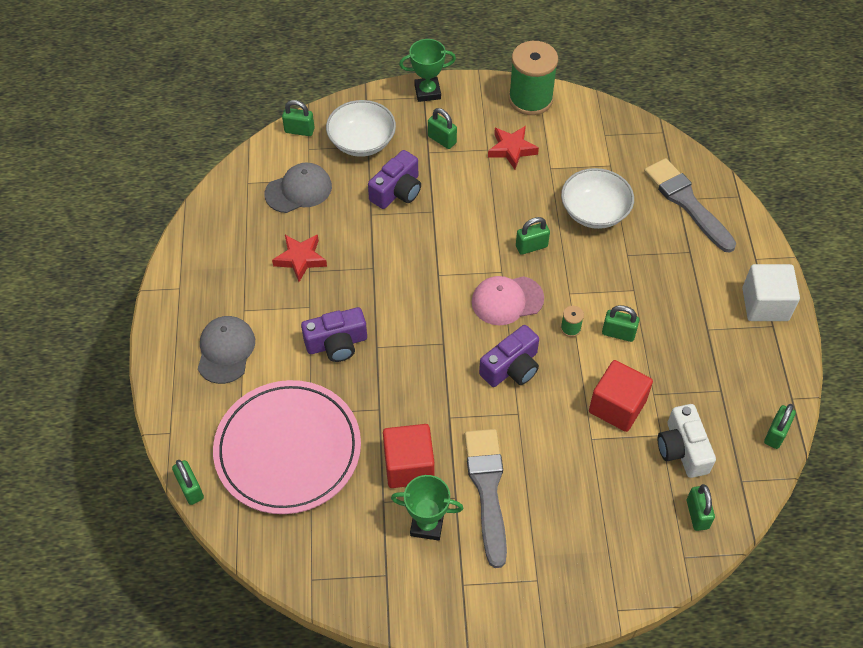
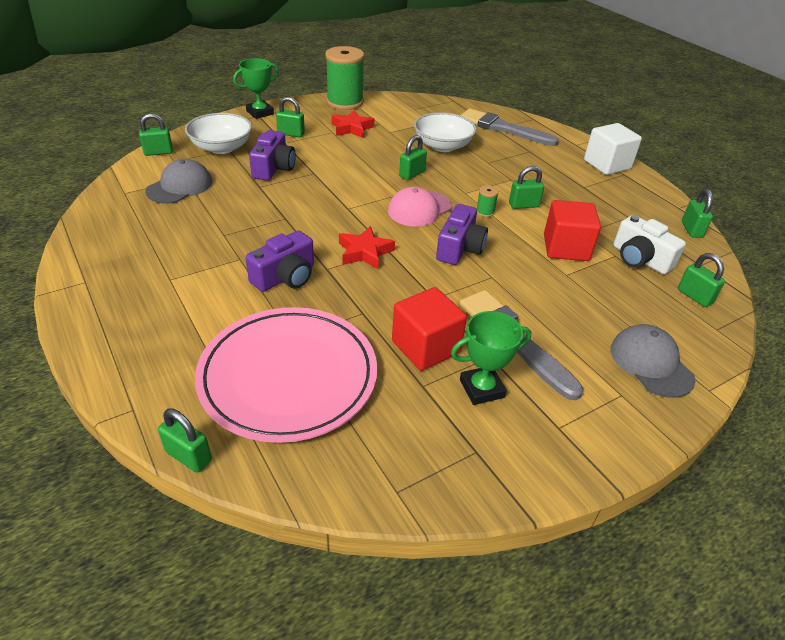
camera: 30 degrees left, 15 degrees down
grey cap [198,316,255,384] -> grey cap moved to [611,324,696,398]
red star [272,235,327,282] -> red star moved to [339,226,395,269]

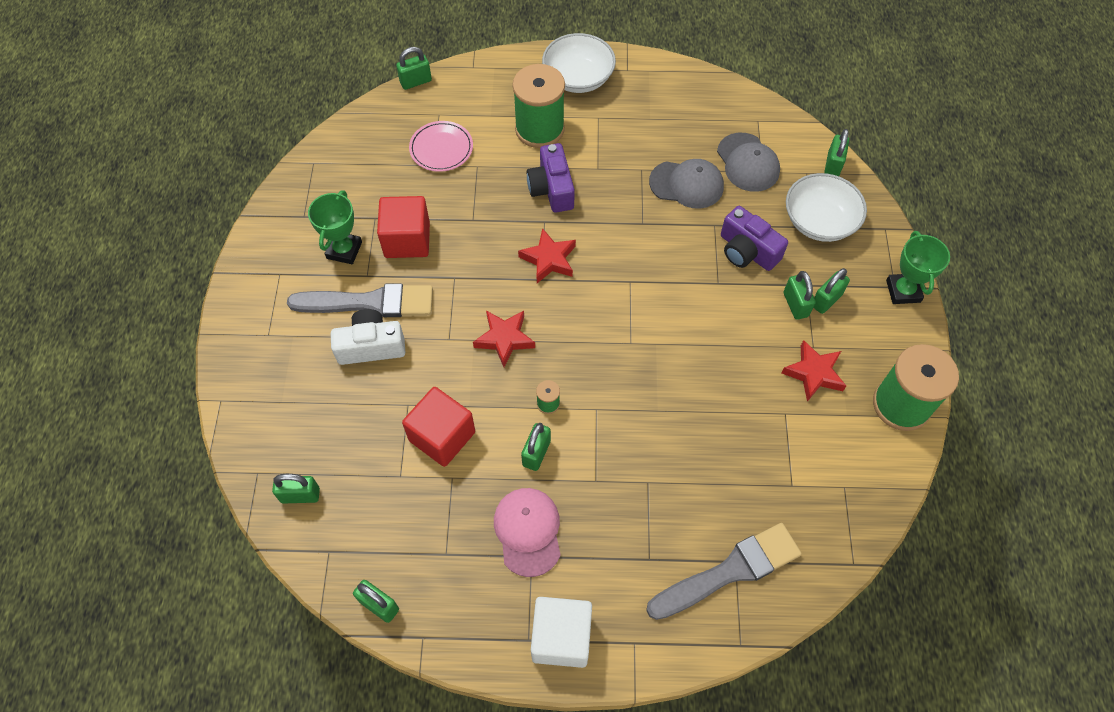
camera: 125 degrees right, 20 degrees up
pink plate [195,307,377,443] -> pink plate [409,121,473,172], size x0.47
pink cap [388,187,452,227] -> pink cap moved to [494,488,561,577]
green padlock [399,135,427,180] -> green padlock moved to [784,271,816,320]
white bowl [414,112,477,152] -> white bowl moved to [542,33,616,93]
purple camera [436,204,488,265] -> red star [473,311,535,367]
grey cap [611,324,696,398] -> grey cap moved to [649,159,724,209]
white camera [613,215,686,274] -> white camera moved to [331,309,405,365]
none -> green spool [512,64,565,148]

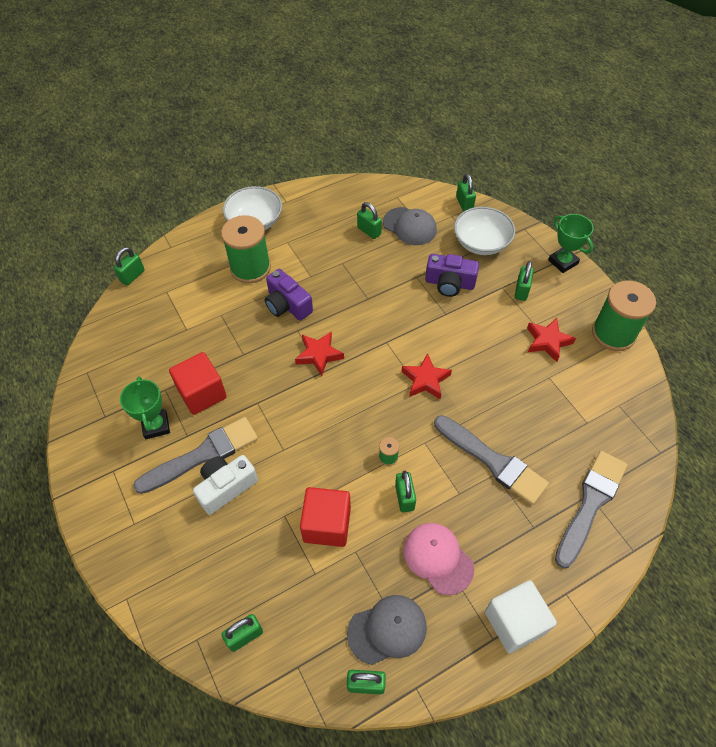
camera: 30 degrees left, 5 degrees down
pink plate [409,121,473,172] -> none
red star [473,311,535,367] -> red star moved to [401,353,452,400]
grey cap [649,159,724,209] -> grey cap moved to [347,595,427,665]
green padlock [784,271,816,320] -> green padlock moved to [357,202,382,239]
none -> grey brush [434,415,549,505]

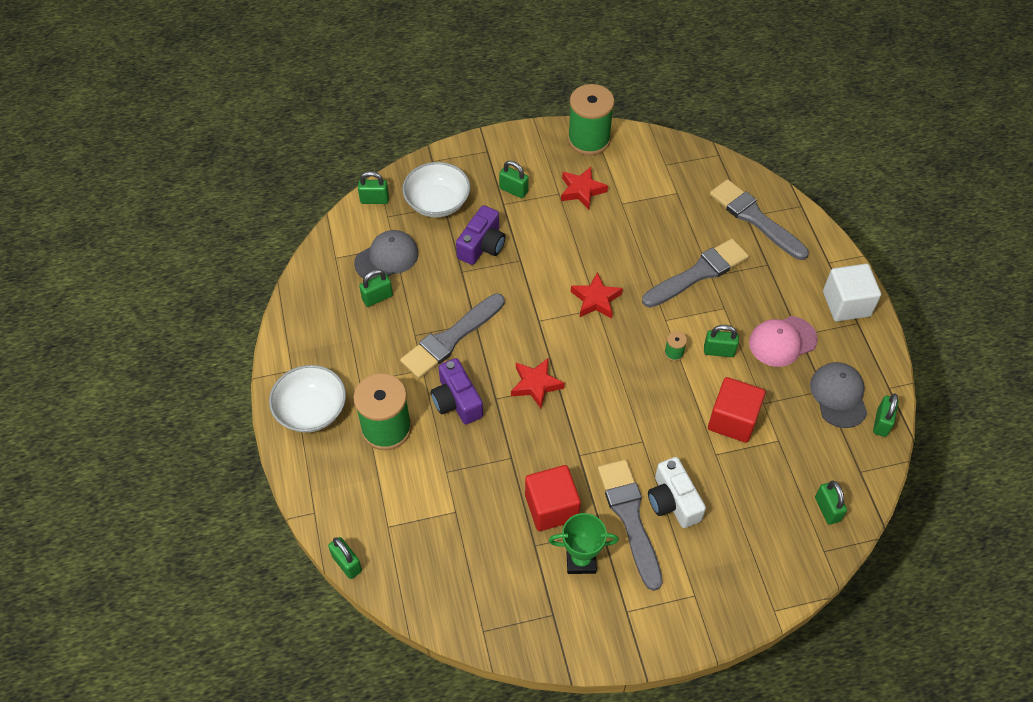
camera: 75 degrees left, 0 degrees up
purple camera [265,269,313,321] -> purple camera turned 90 degrees clockwise [431,358,483,424]
green trophy [548,214,594,273] -> none
none -> grey brush [400,293,505,379]

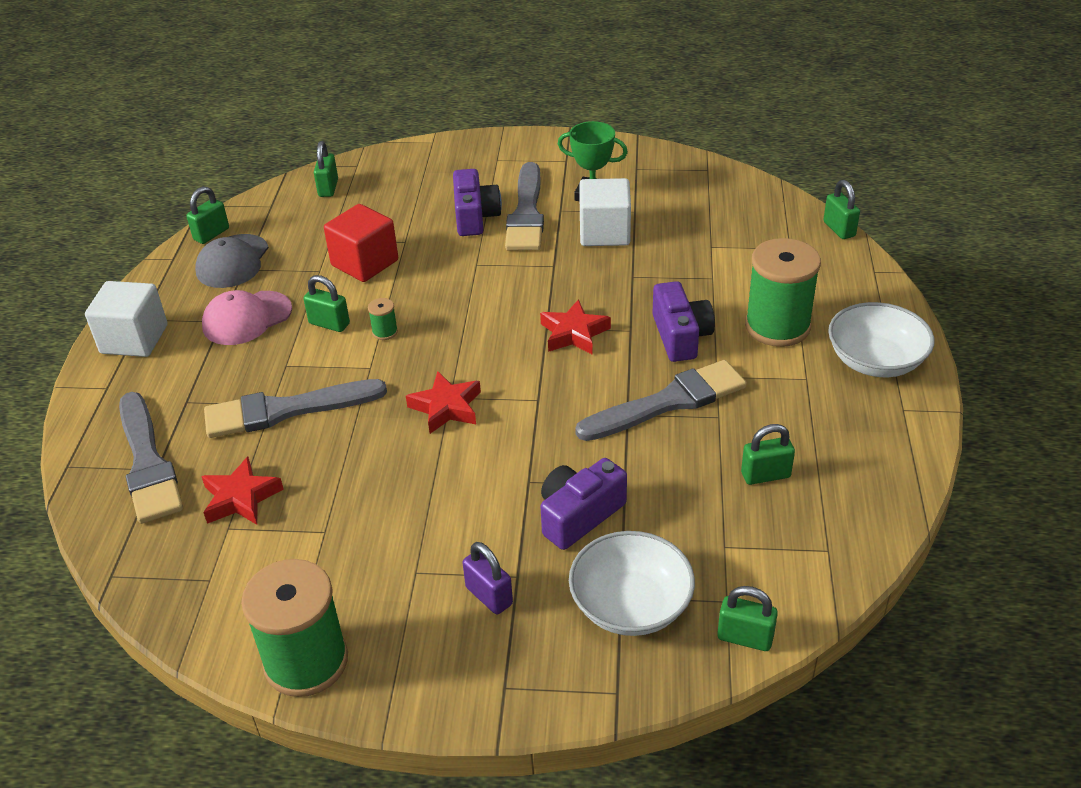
camera: 160 degrees left, 15 degrees down
grey cap [354,230,419,280] -> none
green padlock [499,161,529,198] -> purple padlock [463,542,513,614]
red cube [525,465,581,531] -> white cube [579,178,631,246]
red star [561,167,608,209] -> red star moved to [201,456,284,525]
white camera [648,457,706,528] -> purple camera [453,169,502,236]
pink cap [749,316,818,367] -> pink cap turned 150 degrees clockwise [202,290,292,345]

